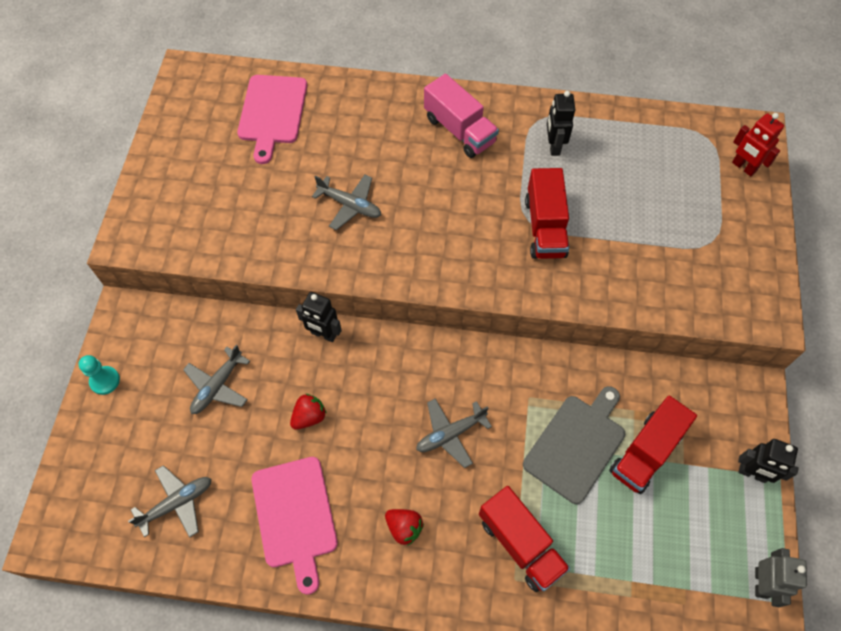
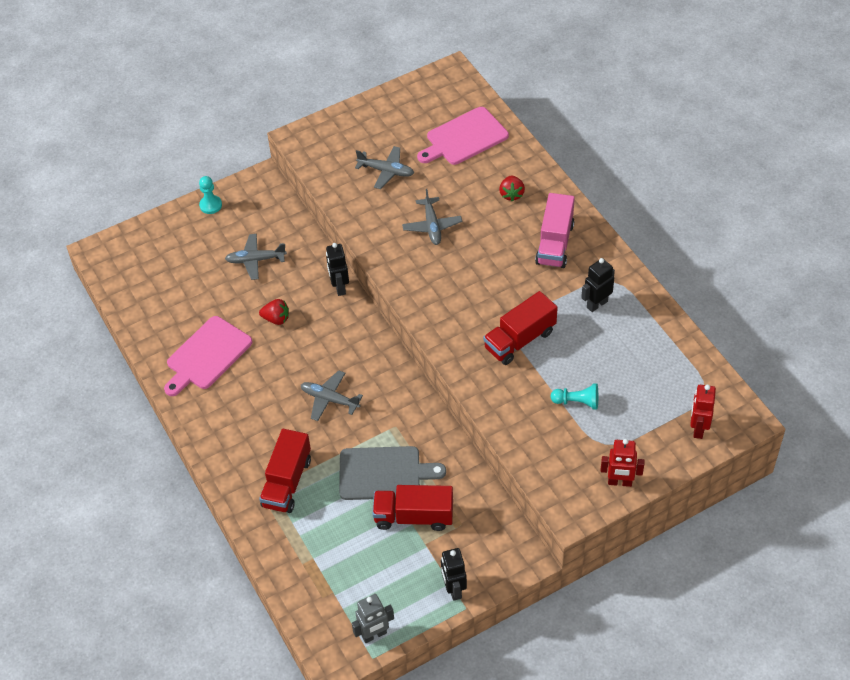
camera: 55 degrees right, 10 degrees down
grey plane [128,465,211,538] -> grey plane moved to [355,146,414,189]
red strawberry [385,509,424,546] -> red strawberry moved to [499,176,525,202]
none -> turquoise pawn [551,384,598,410]
none -> red robot [601,439,645,487]

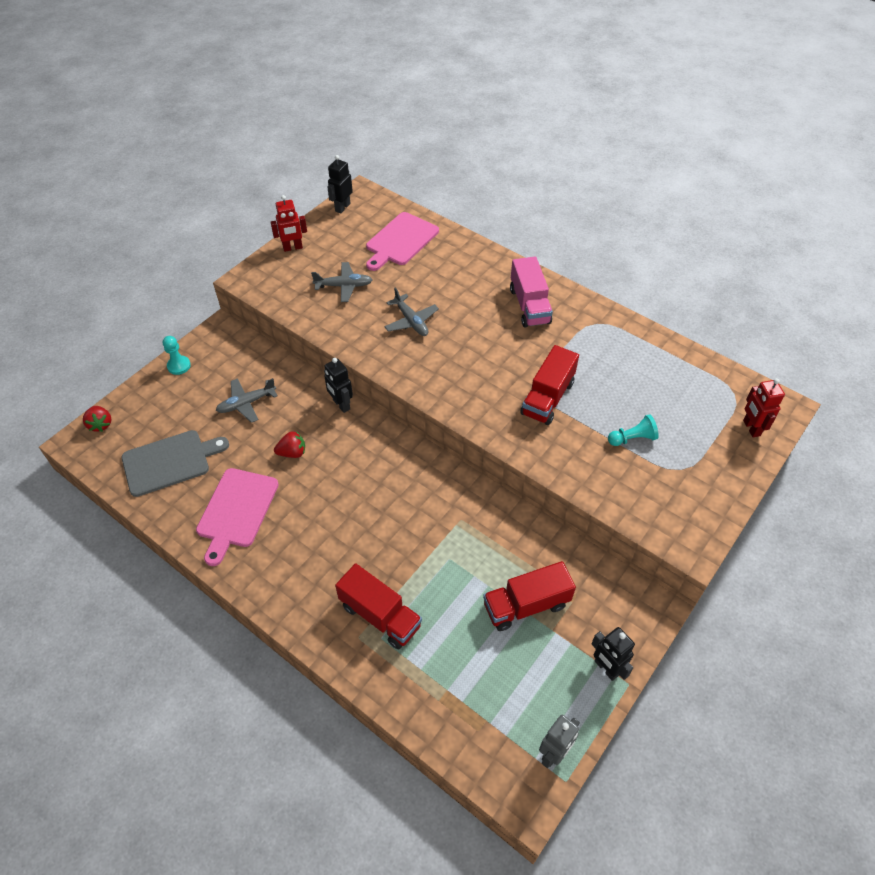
camera: 25 degrees left, 0 degrees up
red truck [259,429,311,513] -> red truck turned 45 degrees counterclockwise [335,563,422,649]
grey plane [301,370,363,421] -> none
grey cutting board [339,446,446,500] -> grey cutting board moved to [122,430,229,497]
red strawberry [499,176,525,202] -> red strawberry moved to [83,406,112,432]
black robot [581,258,615,312] -> black robot moved to [327,155,353,214]
red robot [601,439,645,487] -> red robot moved to [271,195,307,252]

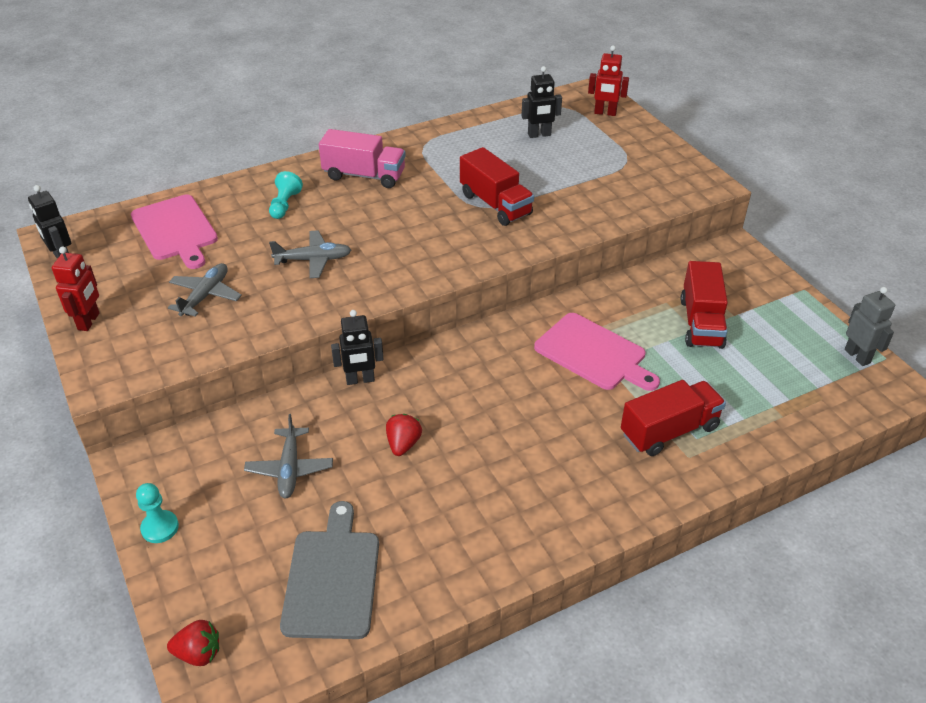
camera: 65 degrees left, 10 degrees down
pink cutting board [196,468,279,566] -> pink cutting board moved to [534,313,660,391]
black robot [591,627,635,681] -> black robot moved to [521,66,562,138]
turquoise pawn [608,414,659,446] -> turquoise pawn moved to [269,171,303,219]

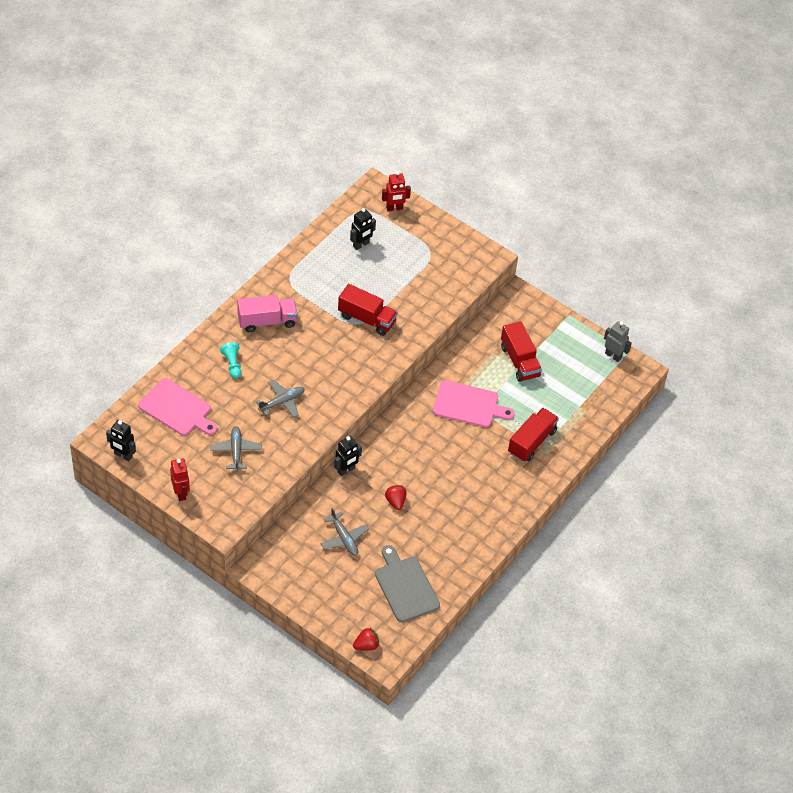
camera: 30 degrees left, 10 degrees up
turquoise pawn [136,483,179,543] -> none

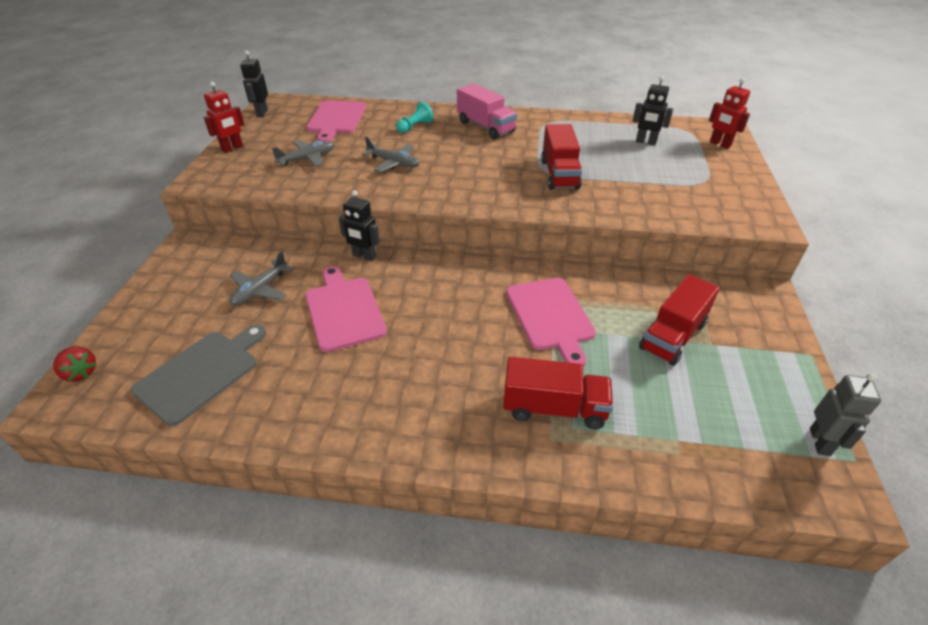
camera: 65 degrees right, 10 degrees down
red strawberry [385,485,406,510] -> pink cutting board [305,266,387,352]

